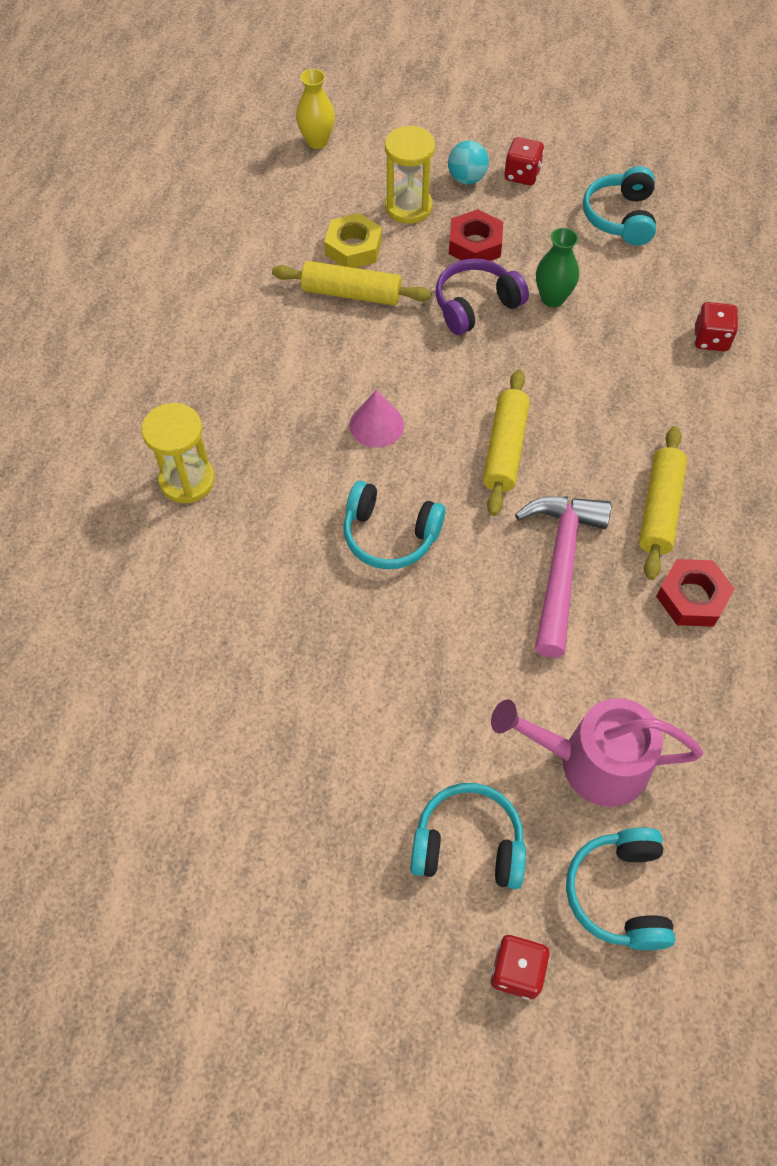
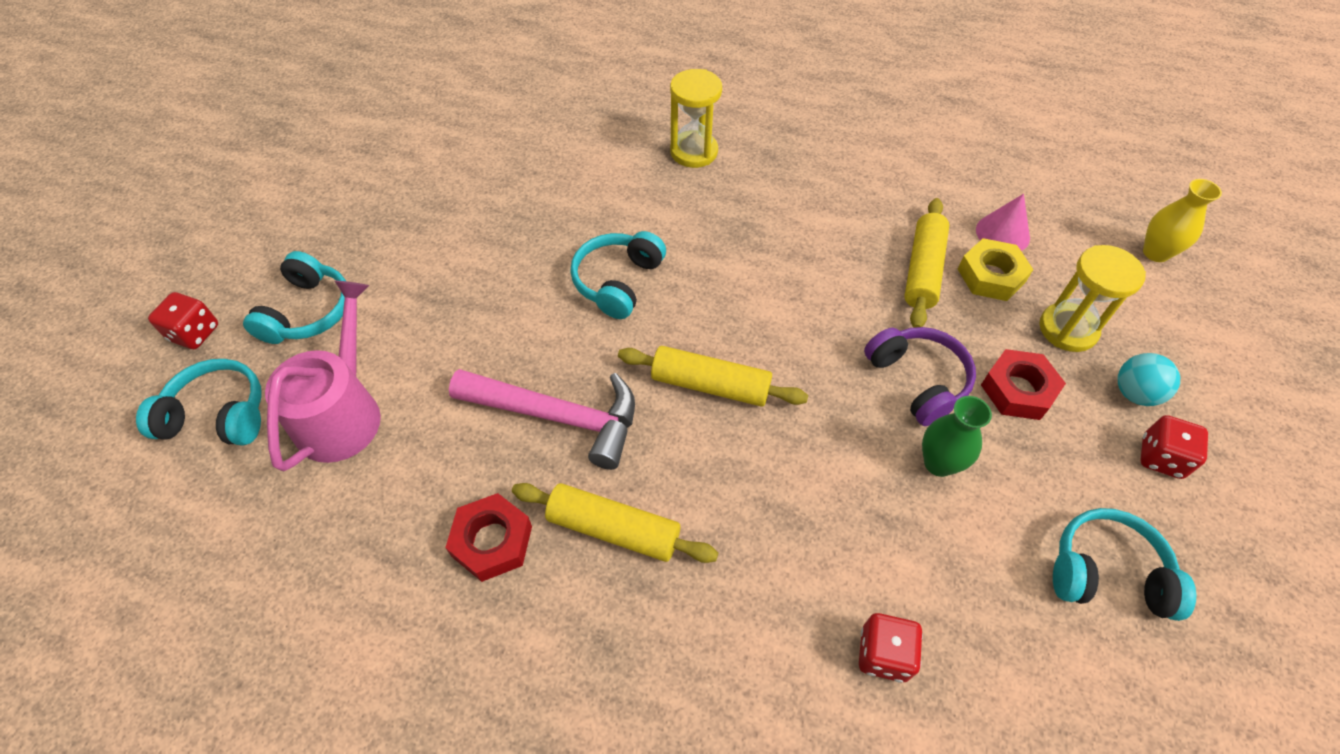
camera: 95 degrees right, 5 degrees down
pink cone [350,390,404,448] -> pink cone moved to [976,194,1030,251]

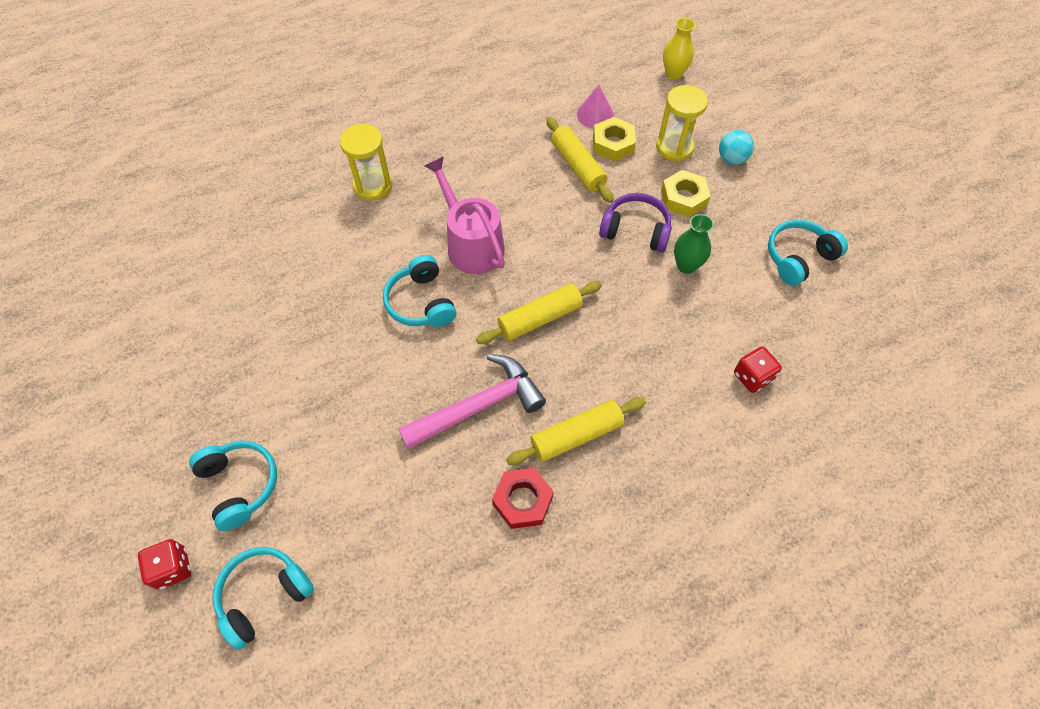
camera: 45 degrees left, 5 degrees up
pink watering can [265,281,381,471] -> pink watering can moved to [425,157,505,274]
red nut [981,349,1066,420] -> yellow nut [661,170,711,217]
red dice [1140,415,1208,479] -> none

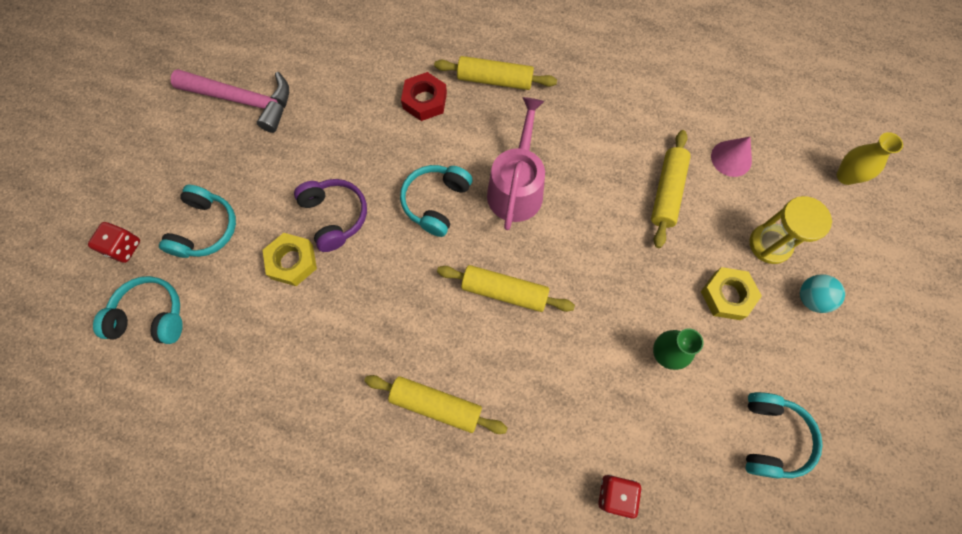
camera: 45 degrees right, 10 degrees up
yellow hourglass [340,124,393,200] -> yellow rolling pin [434,56,557,90]
pink hammer [398,354,546,449] -> pink hammer moved to [171,69,289,133]
red nut [492,468,554,529] -> red nut moved to [401,72,447,121]
yellow nut [593,117,636,162] -> yellow nut moved to [263,233,317,286]
purple headphones [599,193,672,252] -> purple headphones moved to [294,179,367,252]
turquoise headphones [768,220,848,286] -> turquoise headphones turned 90 degrees clockwise [746,392,823,479]

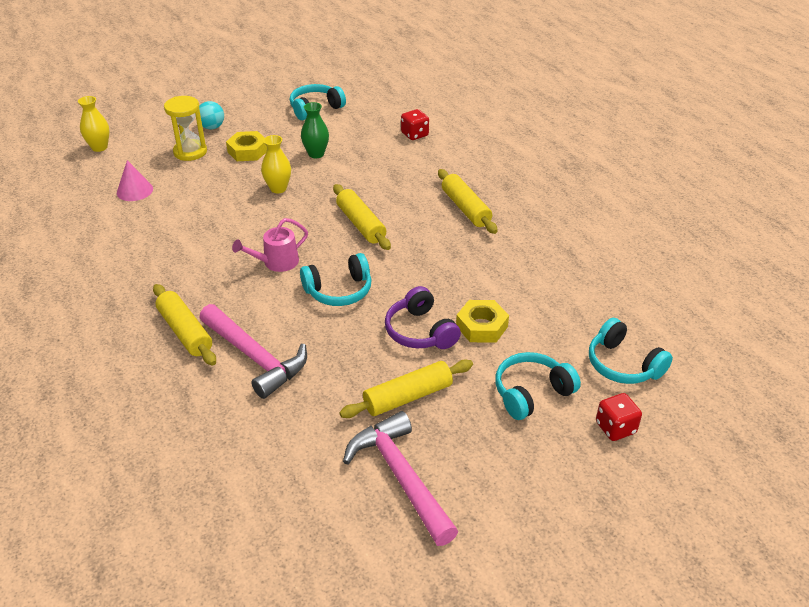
camera: 135 degrees left, 30 degrees down
purple headphones [294,179,367,252] -> purple headphones turned 45 degrees counterclockwise [385,286,461,349]
red nut [401,72,447,121] -> pink hammer [199,304,307,399]
pink watering can [487,97,545,230] -> pink watering can [232,218,308,272], size x0.65
yellow rolling pin [651,130,691,248] -> yellow rolling pin moved to [339,359,473,418]
none -> yellow vase [261,135,291,193]

